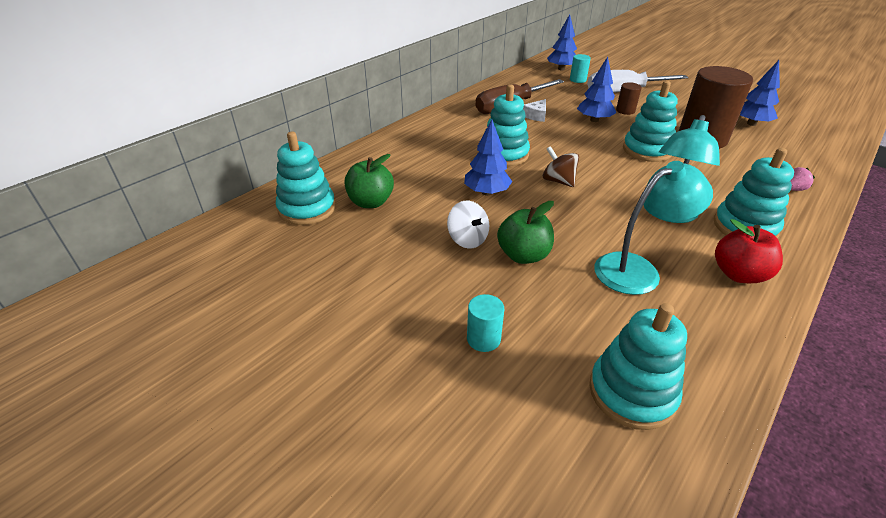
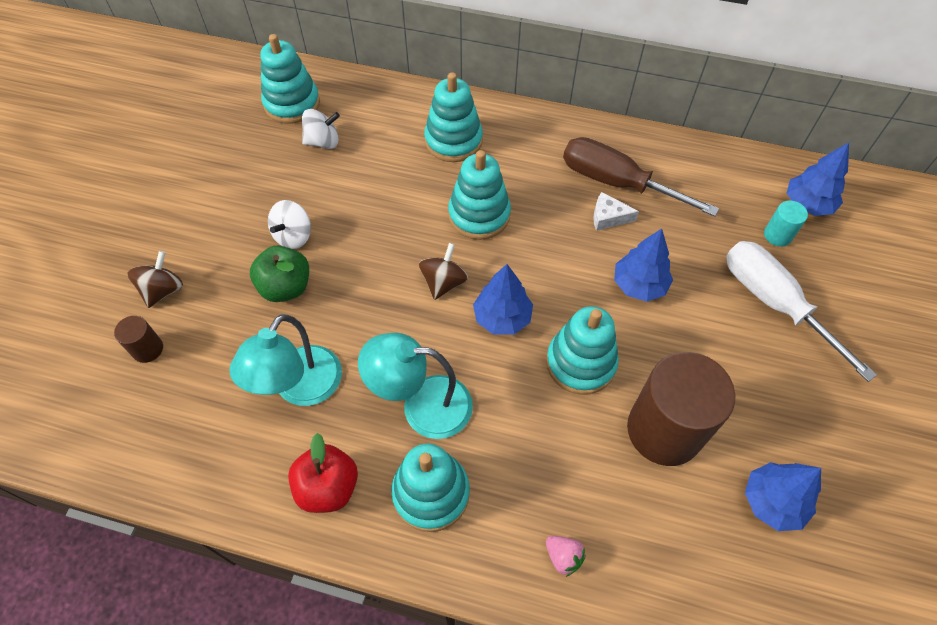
camera: 65 degrees right, 20 degrees up
green apple [345,154,394,208] -> white spinning top [302,109,340,149]
blue tree [464,119,512,196] -> blue tree moved to [473,264,533,335]
turquoise cylinder [467,294,504,352] -> brown spinning top [127,251,183,308]
turquoise stacking toy [589,303,687,430] -> turquoise stacking toy moved to [424,72,483,162]
turquoise lamp [594,161,713,295] -> turquoise lamp turned 75 degrees clockwise [229,314,342,406]
brown cylinder [616,82,642,115] -> brown cylinder moved to [114,316,163,363]

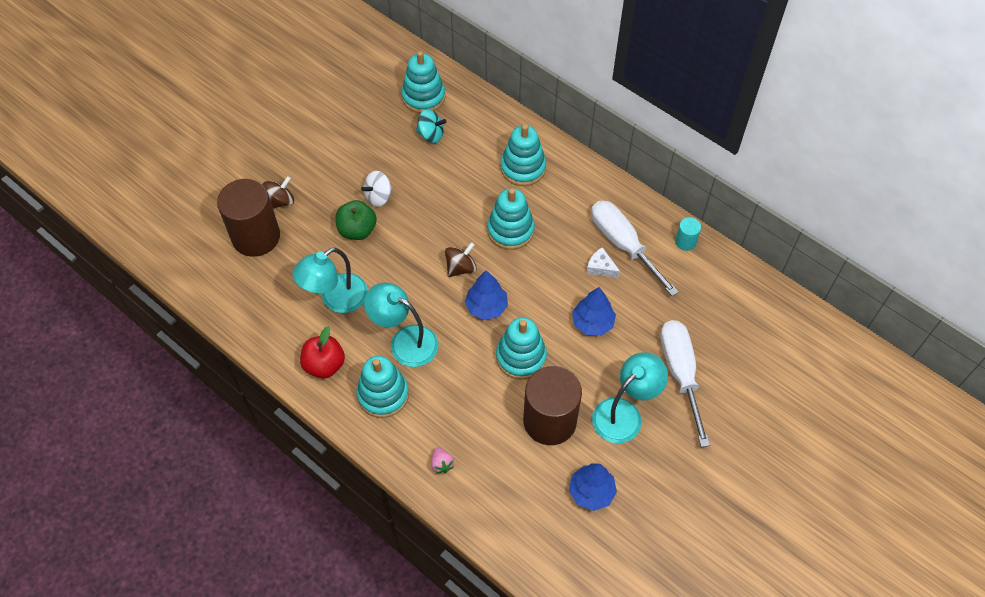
camera: 25 degrees right, 0 degrees up
brown cylinder [114,316,163,363] -> brown cylinder [217,179,280,257], size x2.29
white spinning top [302,109,340,149] -> turquoise spinning top [416,109,446,143]
brown screwdriver [563,137,719,217] -> white screwdriver [591,200,679,296]
turquoise cylinder [764,201,808,247] -> turquoise cylinder moved to [675,217,701,251]
blue tree [787,142,849,216] -> none
none -> turquoise lamp [592,352,668,443]

